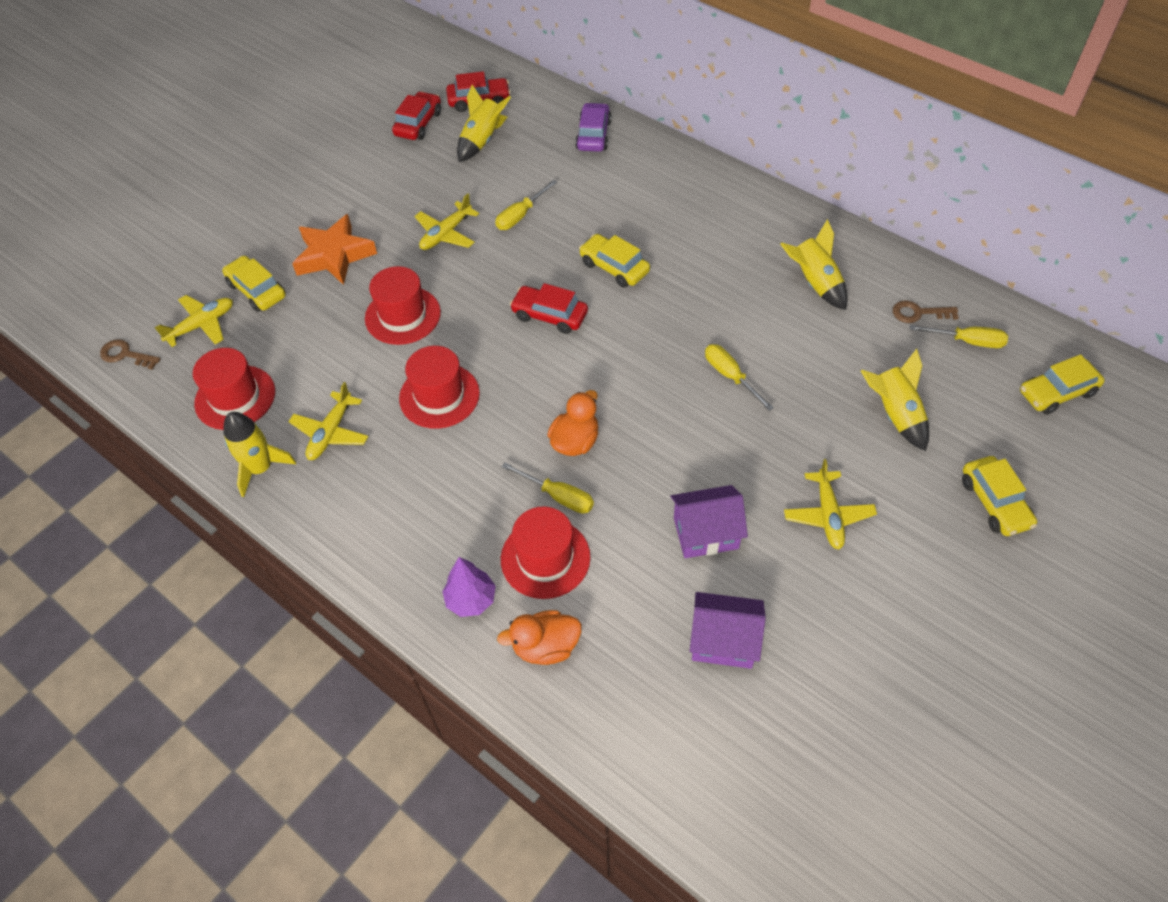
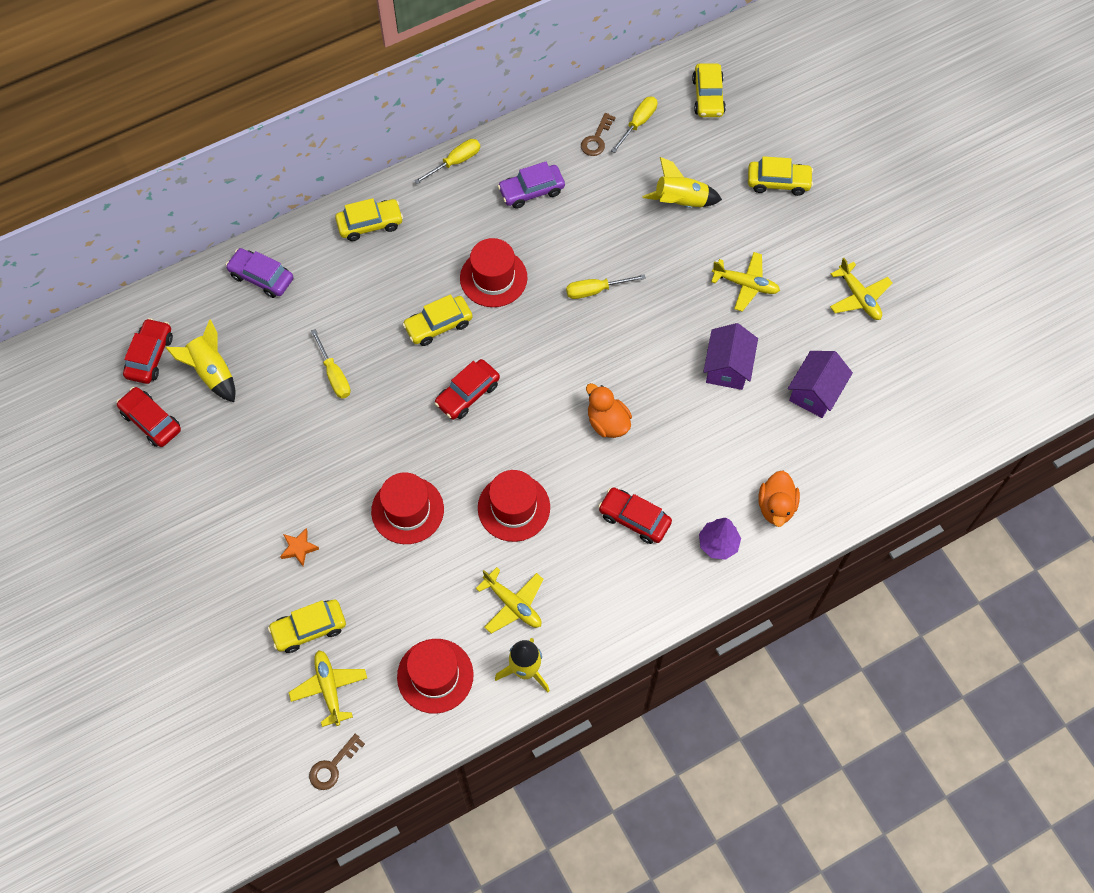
camera: 70 degrees left, 10 degrees up
orange star [292,214,377,285] -> orange star [280,528,319,566], size x0.46
yellow plane [415,193,479,250] -> yellow plane moved to [830,258,893,320]
red hat [501,506,591,599] -> red hat moved to [460,238,528,307]
yellow screwdriver [502,462,594,514] -> yellow screwdriver moved to [414,139,480,184]
yellow rocket [780,219,848,310] -> purple car [498,162,565,209]
none -> yellow car [335,198,403,241]
none -> red car [598,487,672,544]

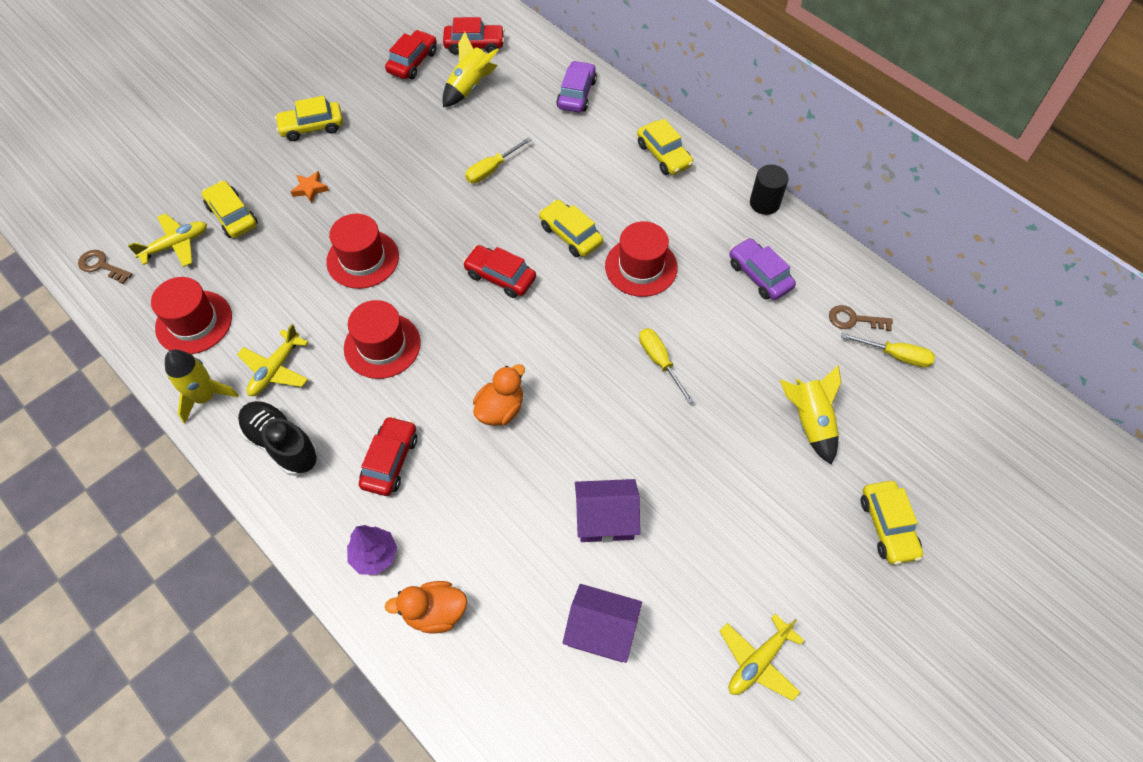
camera: 75 degrees right, 5 degrees down
yellow screwdriver [414,139,480,184] -> black cylinder [750,165,789,215]
yellow car [692,63,726,117] -> yellow car moved to [275,96,343,141]
yellow plane [711,252,780,312] -> none
none -> black shoe [238,401,318,476]

